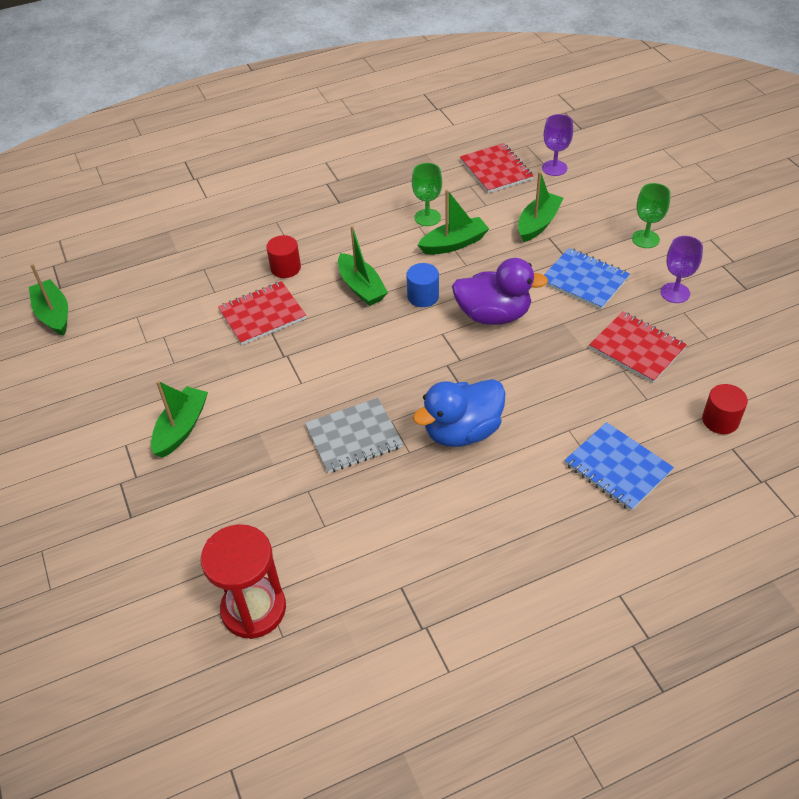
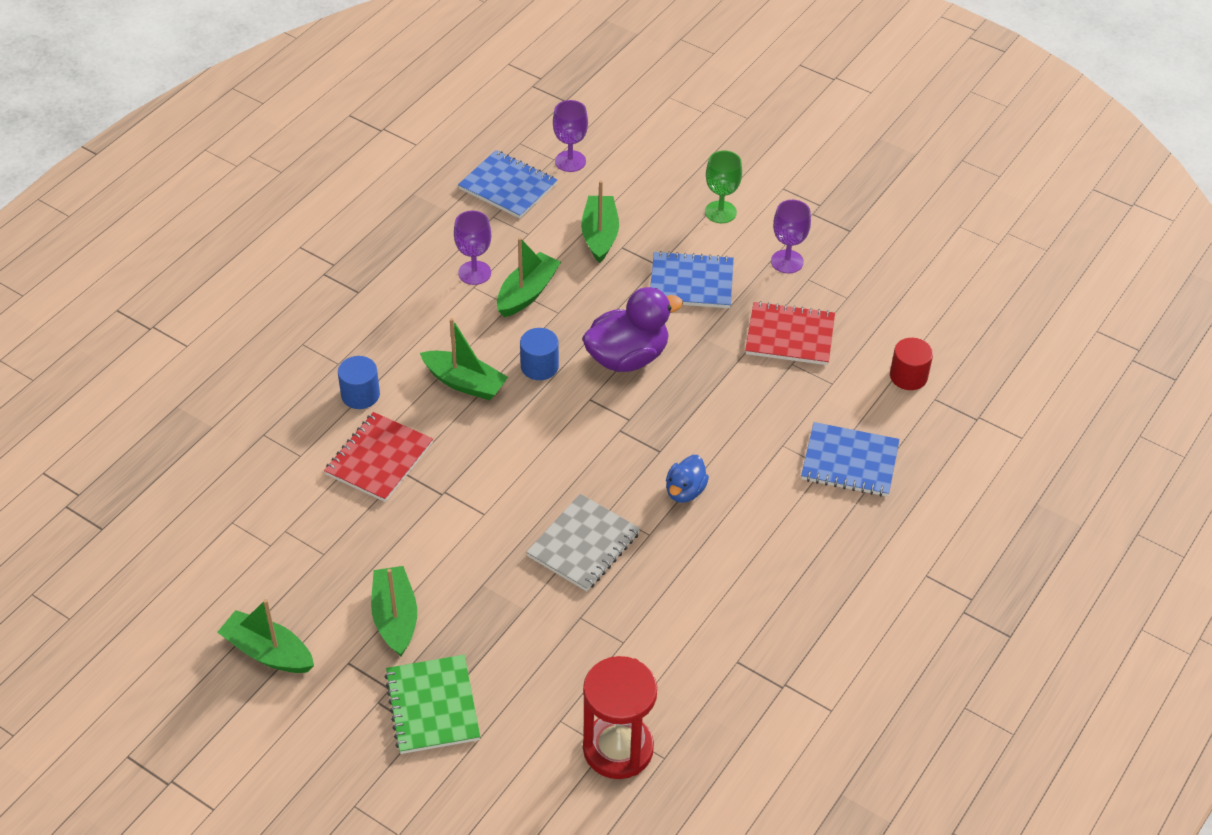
camera: 35 degrees left, 0 degrees up
green boat [29,264,68,336] -> green boat moved to [217,599,314,673]
red cylinder [266,235,301,278] -> blue cylinder [338,356,380,409]
green goblet [412,163,442,226] -> purple goblet [454,211,491,285]
blue duck [413,379,506,447] -> blue duck [666,455,709,503], size x0.55
red notebook [460,143,533,193] -> blue notebook [458,150,557,219]
none -> green notebook [385,655,480,754]

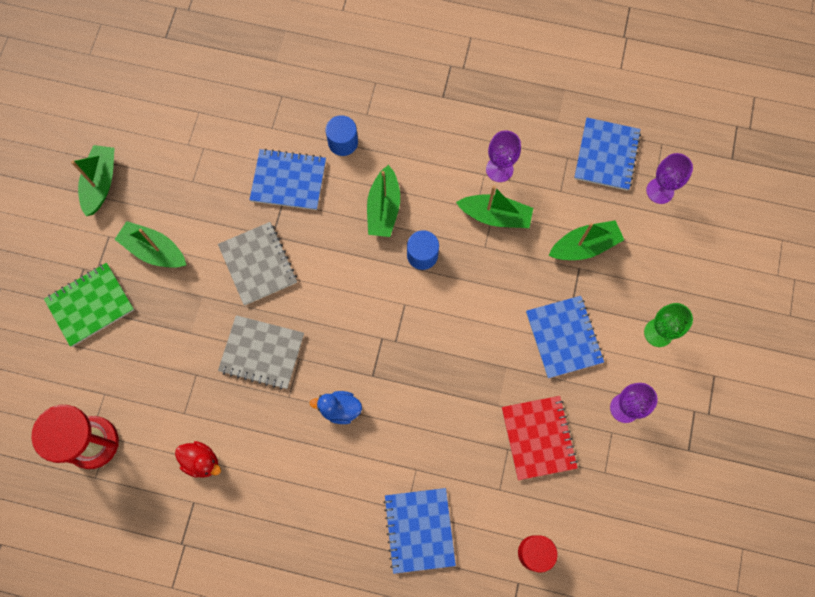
camera: 70 degrees right, 25 degrees up
red notebook [324,412,433,502] -> blue notebook [249,149,326,210]
green boat [371,566,417,656] -> green boat turned 120 degrees counterclockwise [114,221,186,268]
purple duck [582,287,683,372] -> none
none -> red duck [175,441,221,478]
none -> grey notebook [218,222,297,305]

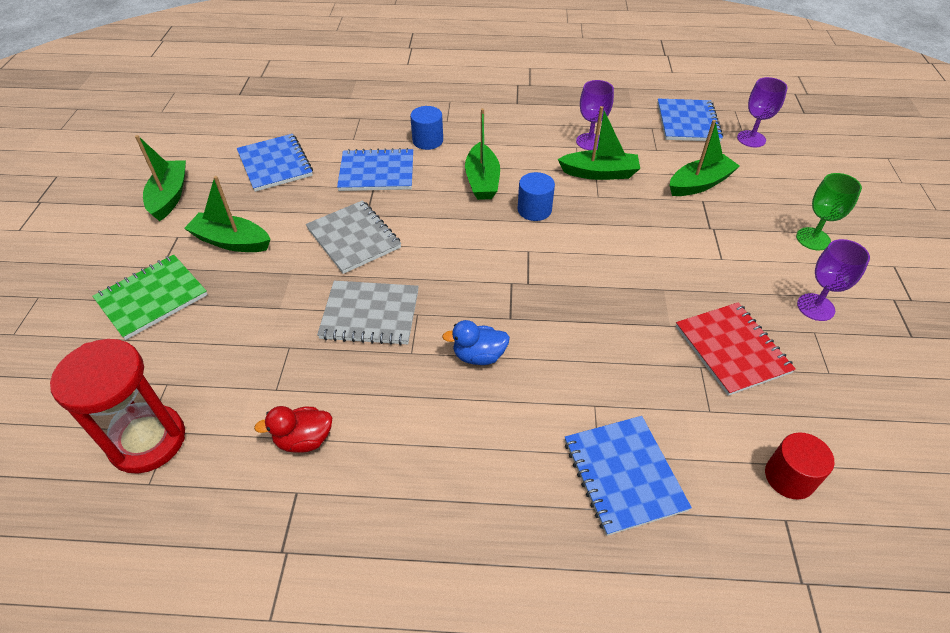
camera: 10 degrees left, 25 degrees down
red duck [175,441,221,478] -> red duck turned 150 degrees clockwise [254,406,332,453]
blue notebook [526,296,604,378] -> blue notebook moved to [237,134,313,192]

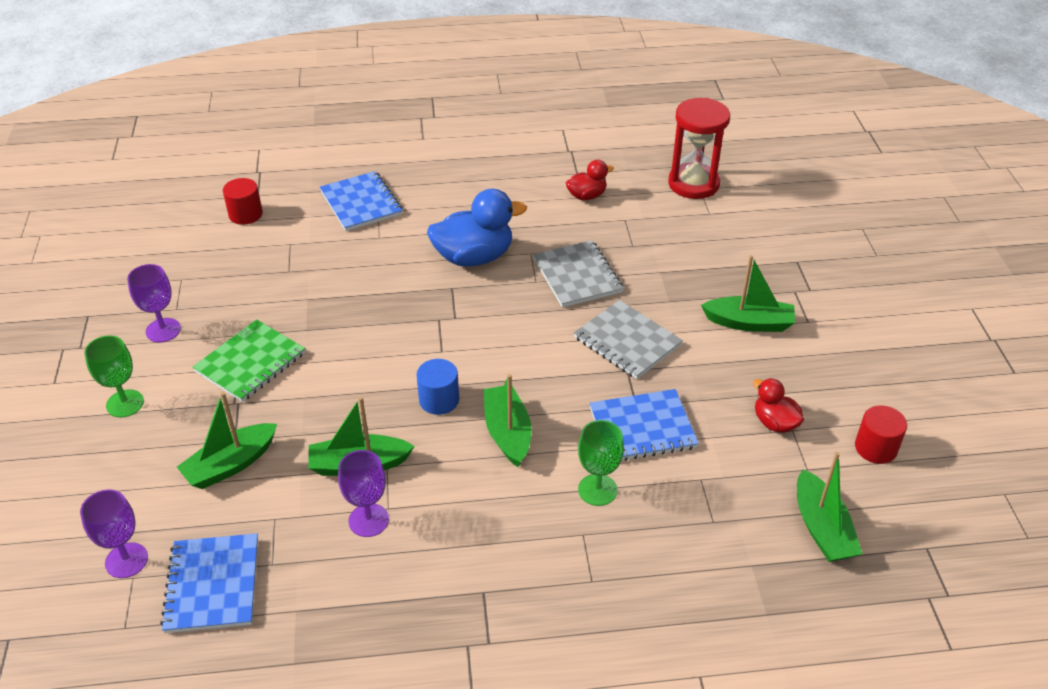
camera: 170 degrees right, 5 degrees down
green notebook [92,254,208,340] -> green notebook moved to [192,319,305,402]
green boat [135,135,186,221] -> green boat moved to [797,452,862,562]
blue notebook [237,134,313,192] -> red duck [753,378,804,433]
grey notebook [317,281,419,345] -> grey notebook turned 75 degrees clockwise [533,240,623,307]
blue cylinder [410,106,443,150] -> green goblet [578,420,624,506]
blue duck [442,320,510,365] -> blue duck [427,189,527,267], size x1.83
red notebook [676,303,796,396] -> none
none -> red cylinder [855,405,907,464]

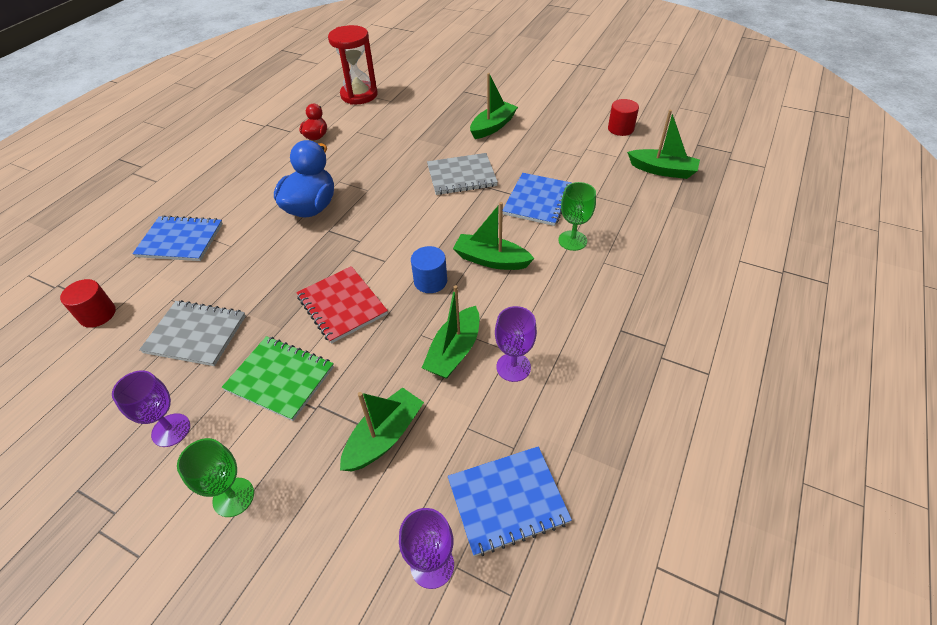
camera: 55 degrees left, 5 degrees up
blue notebook [160,533,258,633] -> blue notebook turned 45 degrees counterclockwise [448,446,572,556]
green boat [177,392,277,489] -> green boat turned 135 degrees counterclockwise [340,387,424,471]
green notebook [192,319,305,402] -> green notebook turned 45 degrees counterclockwise [222,336,334,421]
grey notebook [533,240,623,307] -> grey notebook moved to [139,300,246,366]
red duck [753,378,804,433] -> none
none -> red notebook [296,266,388,344]

